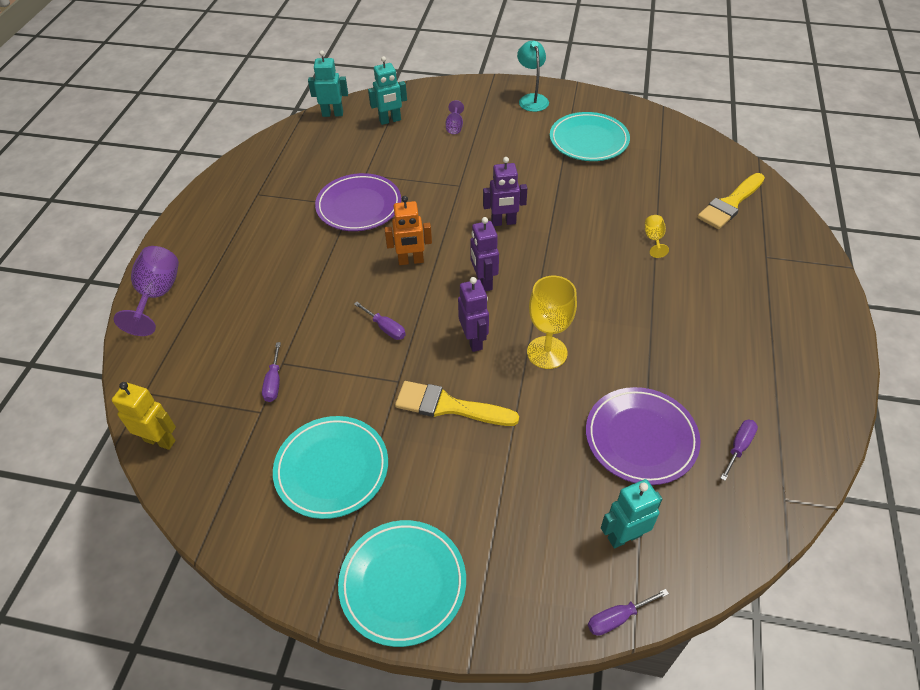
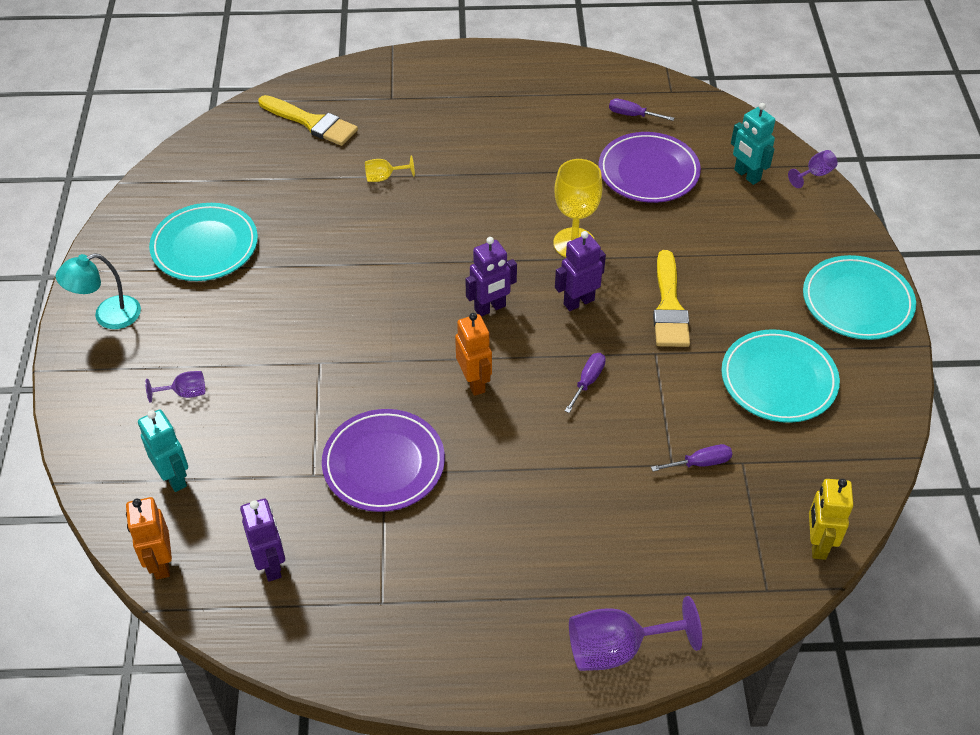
camera: 105 degrees left, 0 degrees up
turquoise robot [308,50,348,117] -> orange robot [126,497,172,580]
purple robot [483,157,527,226] -> purple robot moved to [240,499,285,582]
purple screwdriver [588,589,669,636] -> purple goblet [788,150,838,188]

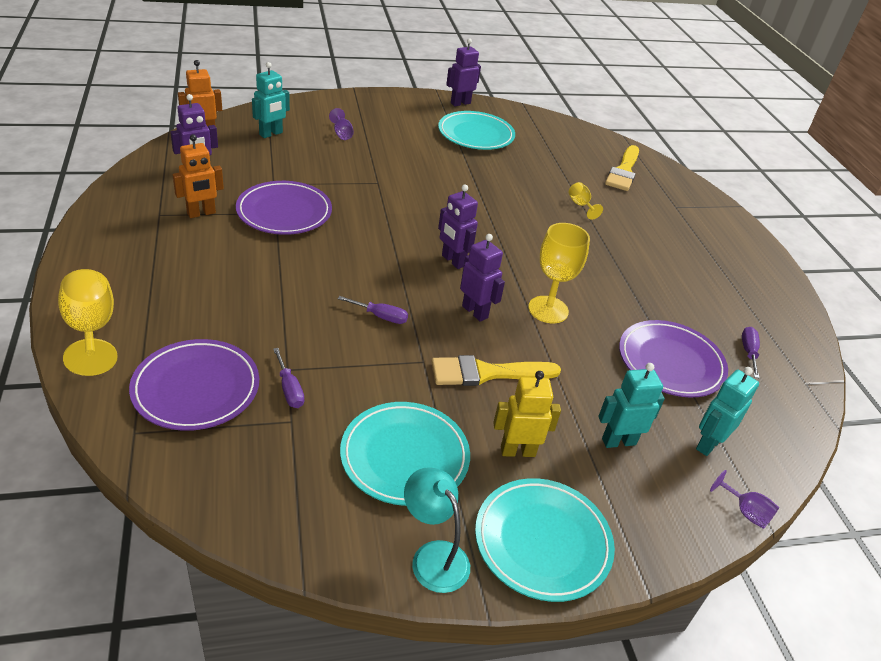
camera: 75 degrees right, 10 degrees down
turquoise lamp [56,253,141,329] -> turquoise lamp moved to [404,467,470,593]
orange robot [455,313,492,396] -> orange robot moved to [173,134,224,218]
purple goblet [569,596,702,671] -> yellow goblet [58,269,118,376]
yellow robot [809,479,853,560] -> yellow robot moved to [493,371,561,457]
none -> purple plate [129,339,259,431]
none -> purple robot [446,38,481,106]
none -> turquoise robot [598,363,665,448]

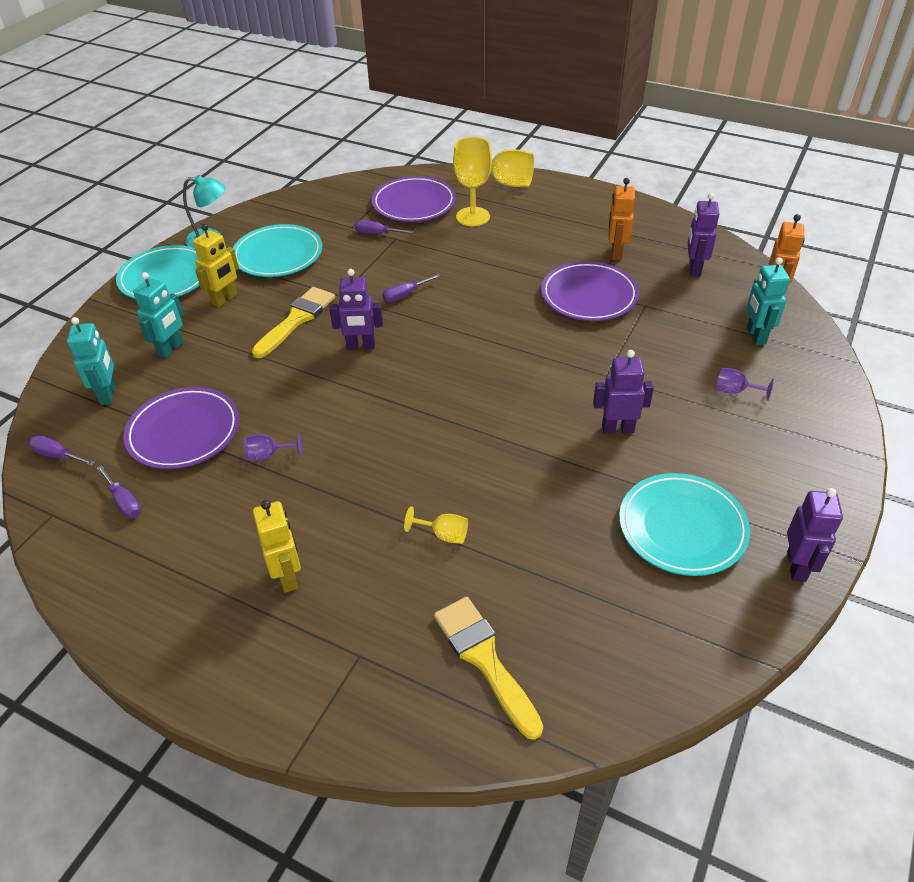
camera: 135 degrees right, 5 degrees up
purple robot [438,184,478,269] -> purple robot moved to [593,350,654,433]
yellow goblet [528,223,590,323] -> yellow goblet moved to [453,137,492,226]
purple goblet [710,470,779,529] -> purple goblet moved to [244,432,302,461]
none -> purple screwdriver [29,435,95,466]
none -> yellow robot [253,500,301,593]

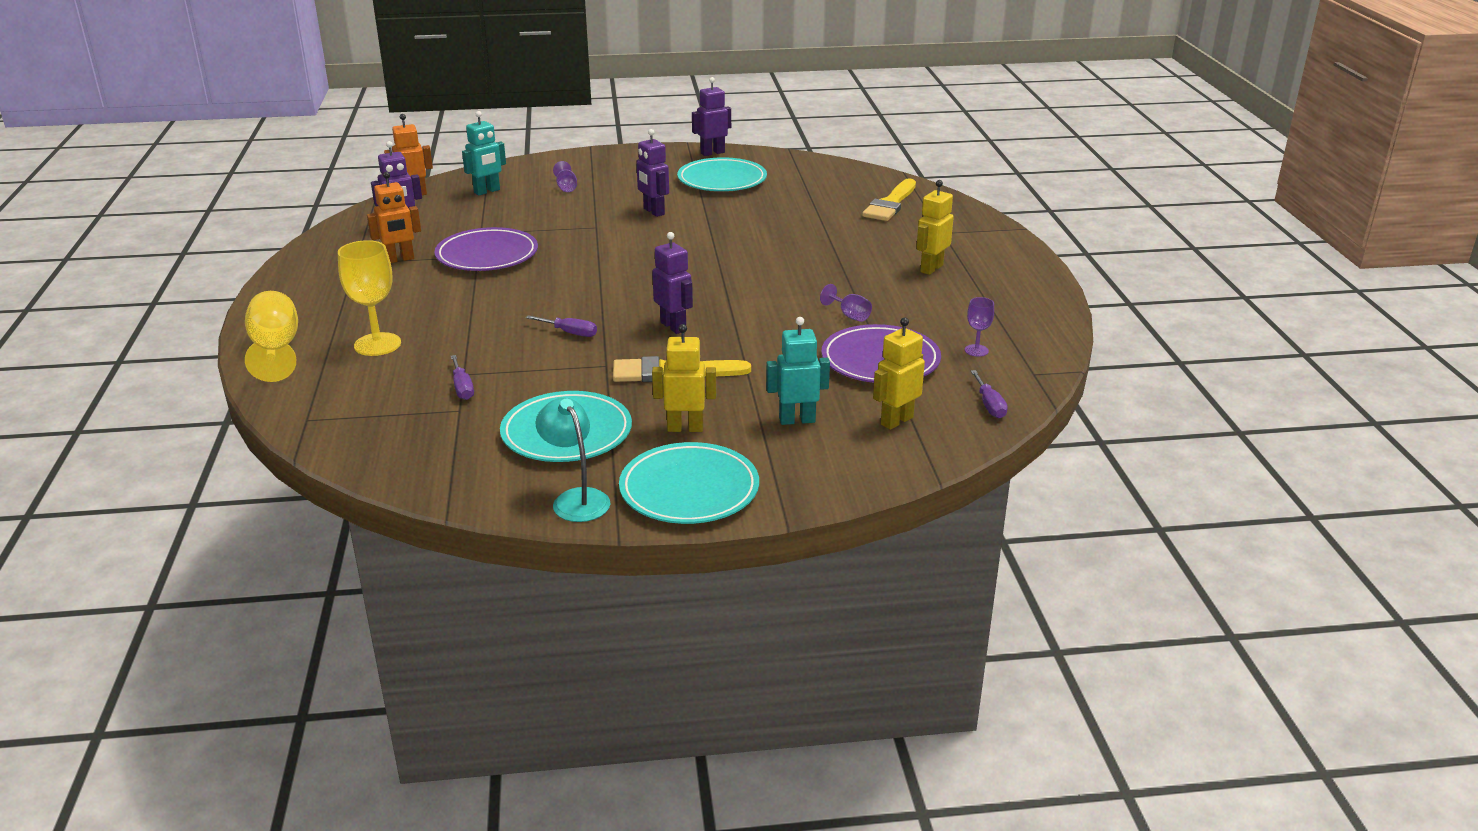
camera: 125 degrees left, 15 degrees down
turquoise robot [67,317,116,405] -> yellow robot [873,317,925,430]
purple screwdriver [97,465,141,518] -> purple goblet [965,297,994,357]
purple plate [372,176,456,222] -> none
yellow goblet [404,507,468,544] -> none

